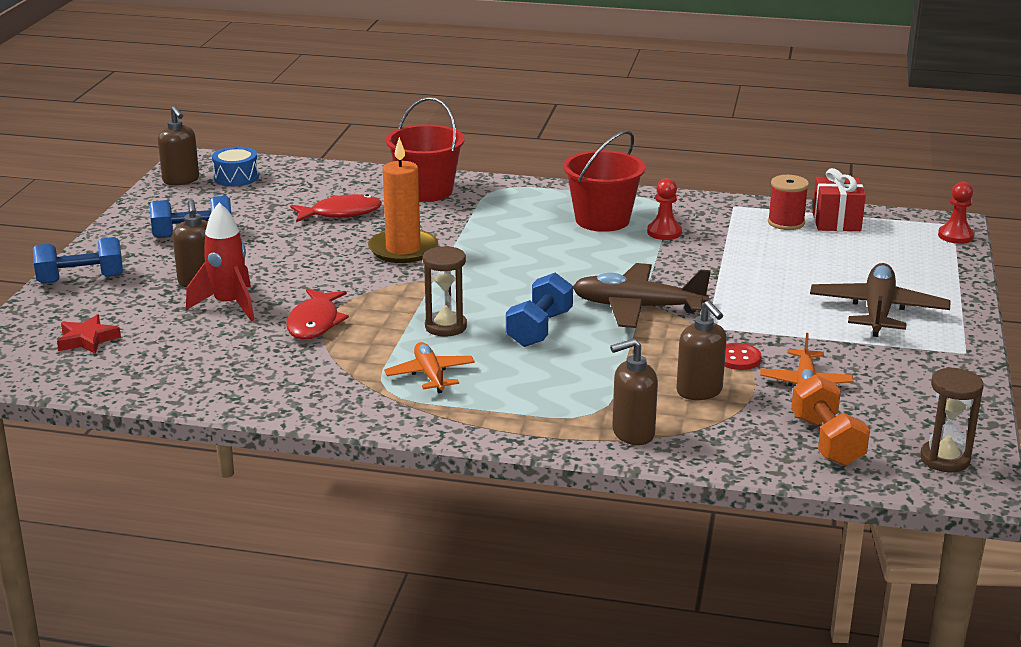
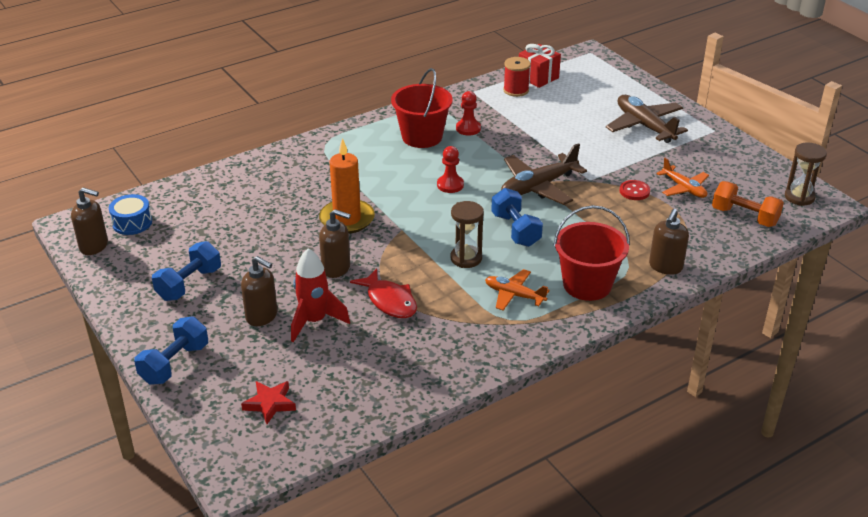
camera: 45 degrees left, 10 degrees up
red fish [290,194,382,222] -> none
red bucket [386,97,465,202] -> red bucket moved to [554,205,630,301]
brown soap dispenser [676,301,727,400] -> brown soap dispenser moved to [319,209,351,278]
red pawn [938,182,974,244] -> red pawn moved to [437,146,464,193]

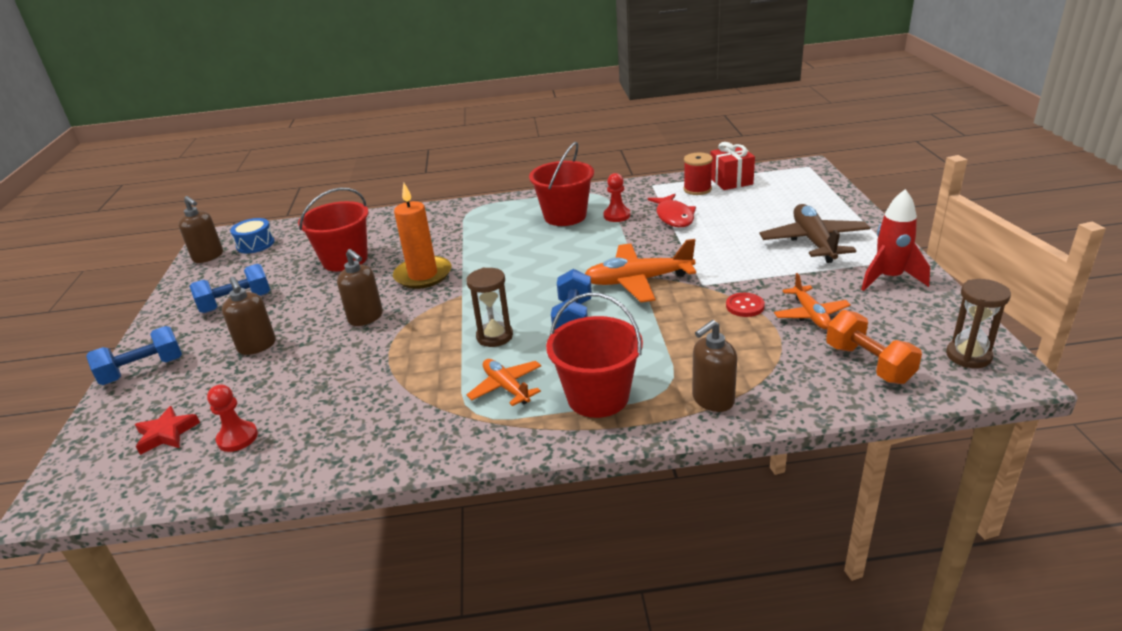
camera: 30 degrees right, 5 degrees down
red rocket [291,248,350,342] -> red rocket moved to [861,189,930,291]
red fish [350,268,417,318] -> red fish moved to [648,194,696,227]
red pawn [437,146,464,193] -> red pawn moved to [207,384,258,452]
brown plane [501,143,587,205] -> orange plane [585,239,696,302]
none -> red bucket [298,188,369,271]

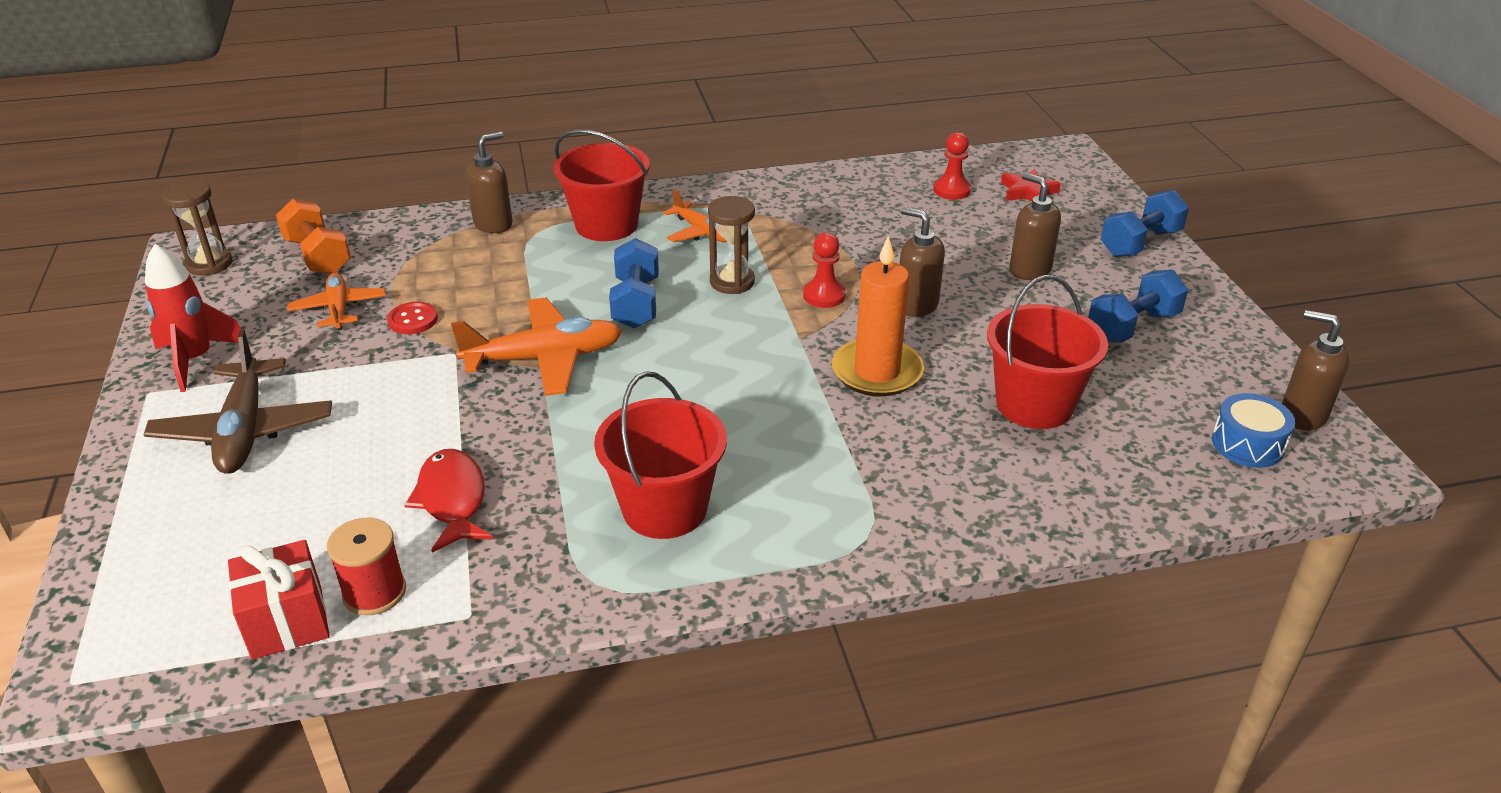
camera: 170 degrees right, 5 degrees up
red pawn [603,173,630,222] -> red pawn moved to [803,232,846,308]

